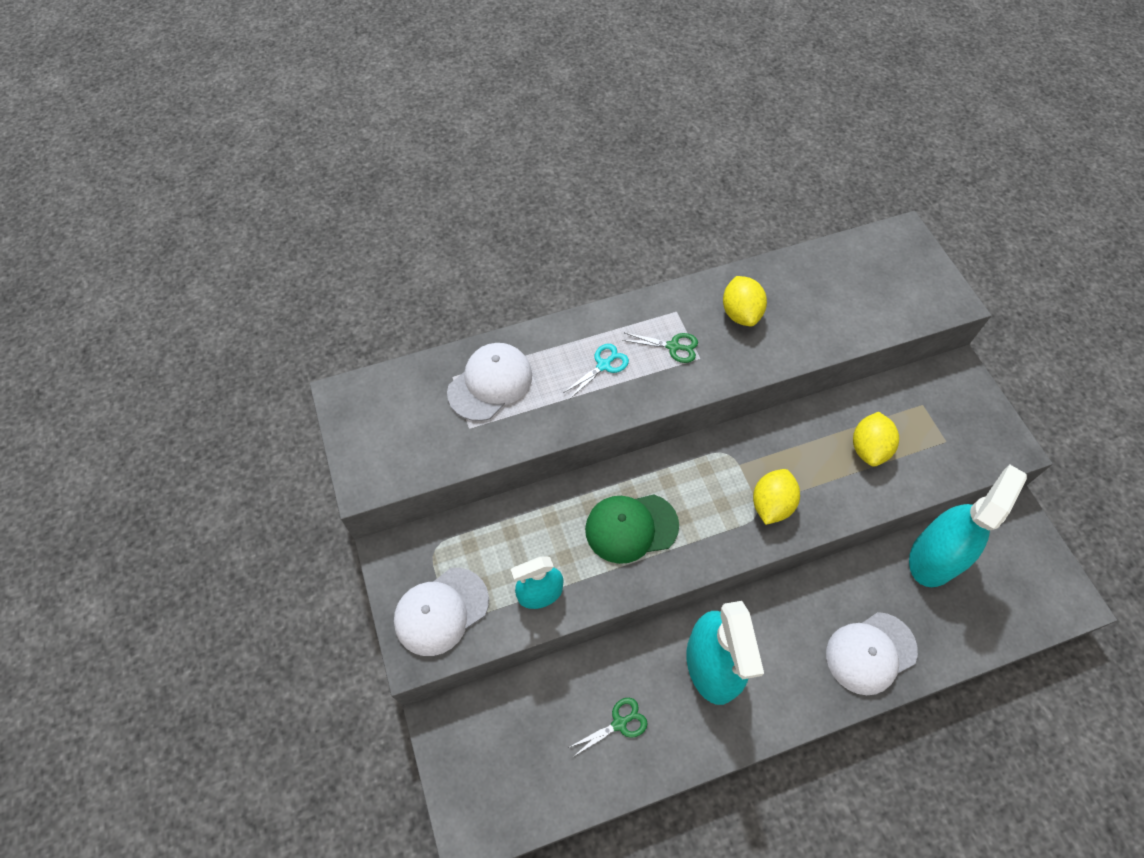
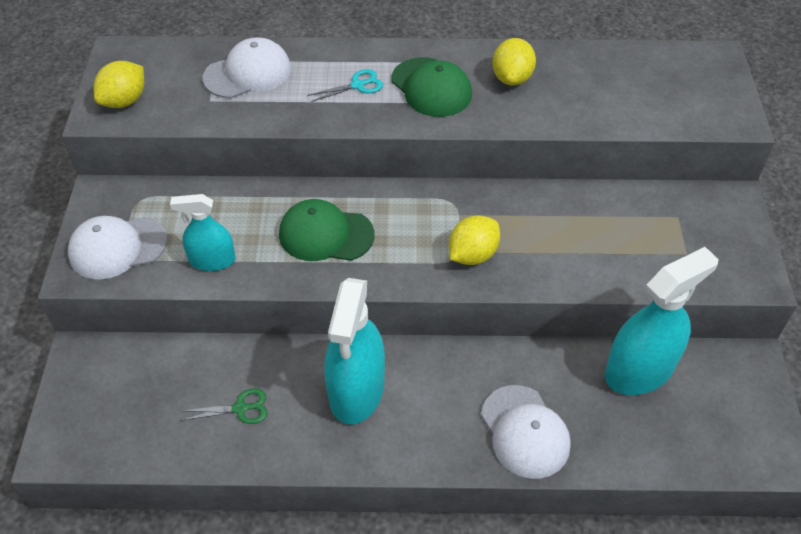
camera: 20 degrees right, 10 degrees down
green scissors [622,333,698,363] -> green cap [392,57,472,117]
white cap [826,612,918,695] -> white cap turned 105 degrees counterclockwise [481,385,571,479]
yellow lemon [853,412,899,467] -> yellow lemon moved to [94,61,144,108]

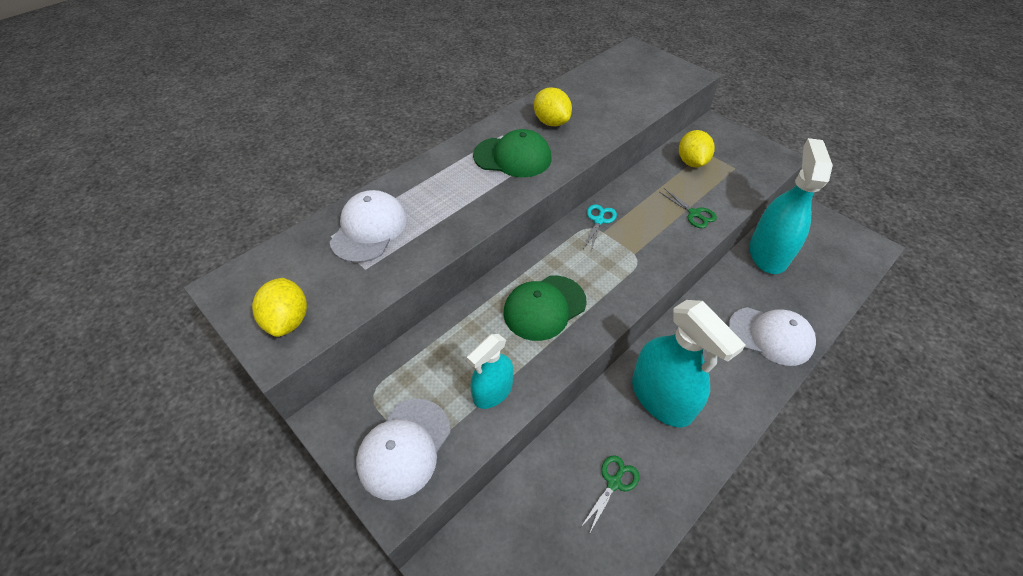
camera: 45 degrees left, 0 degrees up
turquoise scissors [307,69,383,102] -> turquoise scissors moved to [584,204,617,251]
yellow lemon [449,215,500,265] -> yellow lemon moved to [679,130,715,167]
none -> green scissors [659,188,717,228]

